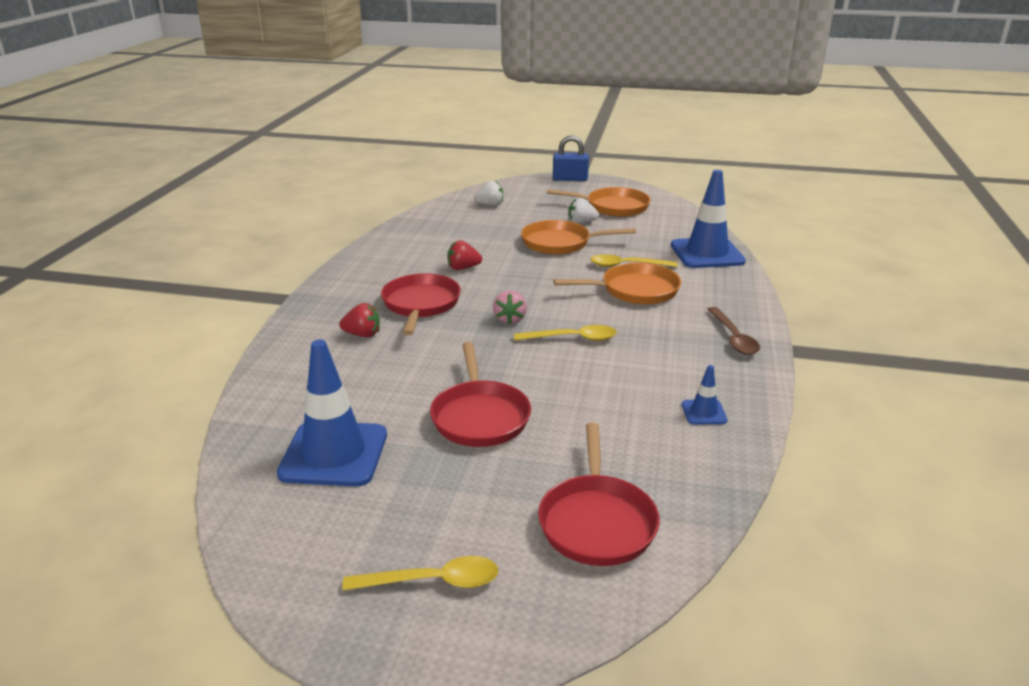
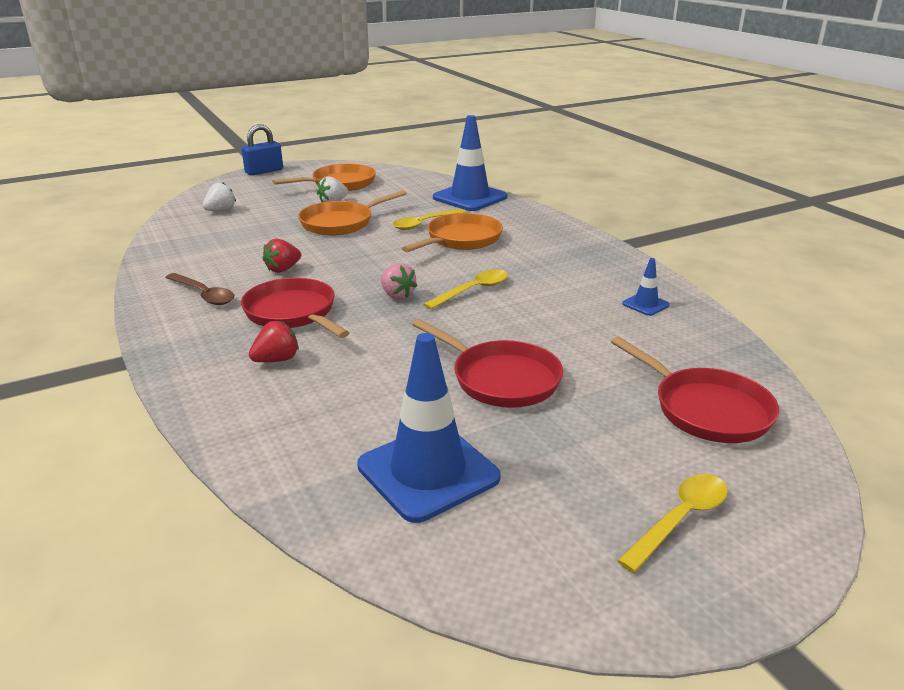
camera: 40 degrees left, 0 degrees up
brown spoon [707,307,760,355] -> brown spoon moved to [165,273,234,305]

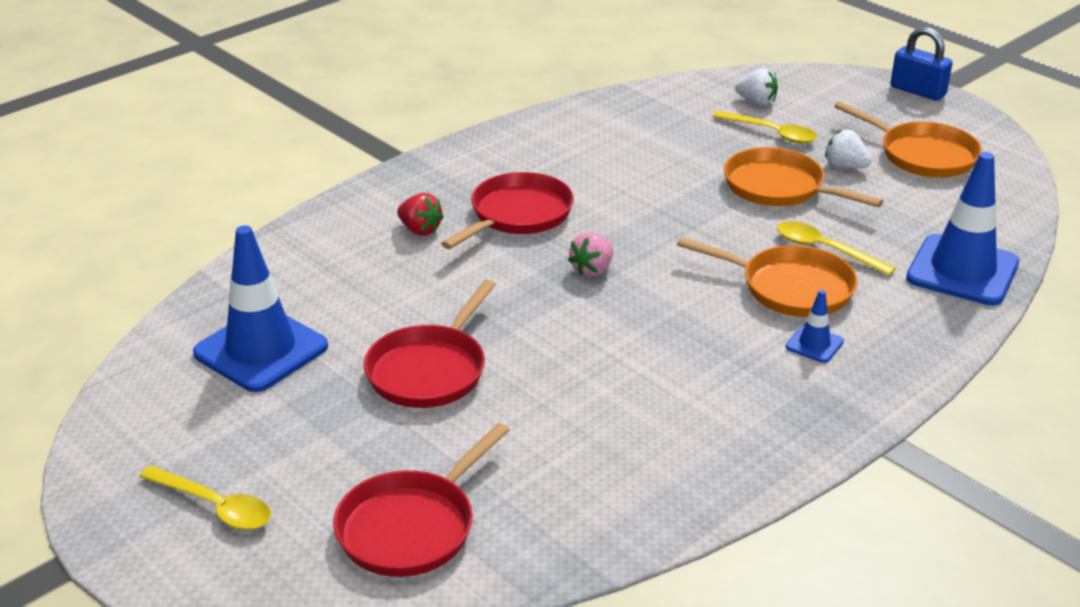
camera: 75 degrees right, 5 degrees up
brown spoon [165,273,234,305] -> none
red strawberry [263,239,301,273] -> none
yellow spoon [423,270,508,309] -> yellow spoon moved to [712,111,817,144]
blue traffic cone [622,258,670,316] -> blue traffic cone moved to [786,290,844,363]

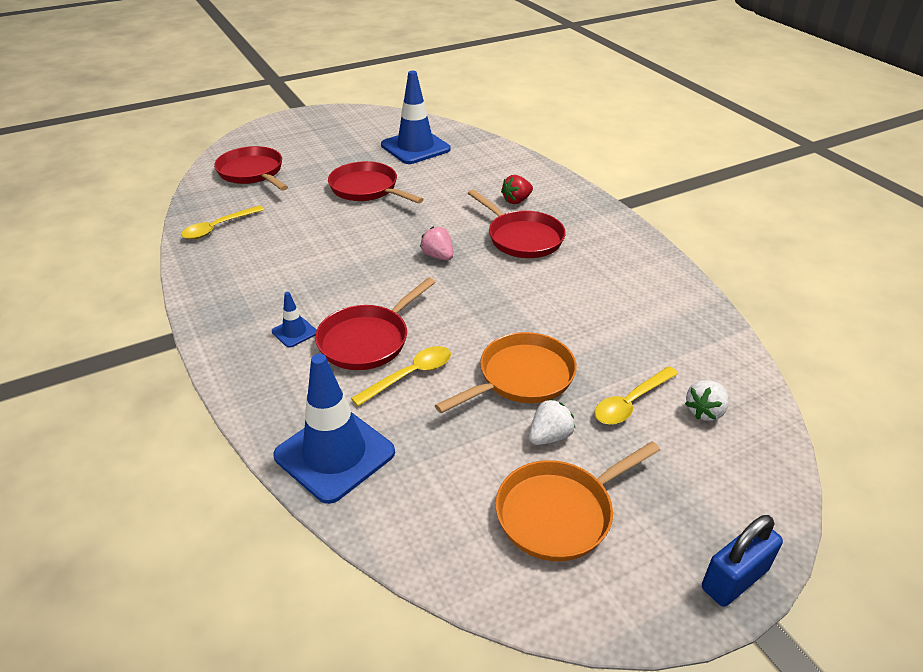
camera: 105 degrees right, 5 degrees up
yellow spoon [139,466,271,530] -> yellow spoon moved to [181,205,264,239]
orange pan [677,237,858,317] -> red pan [315,277,435,370]

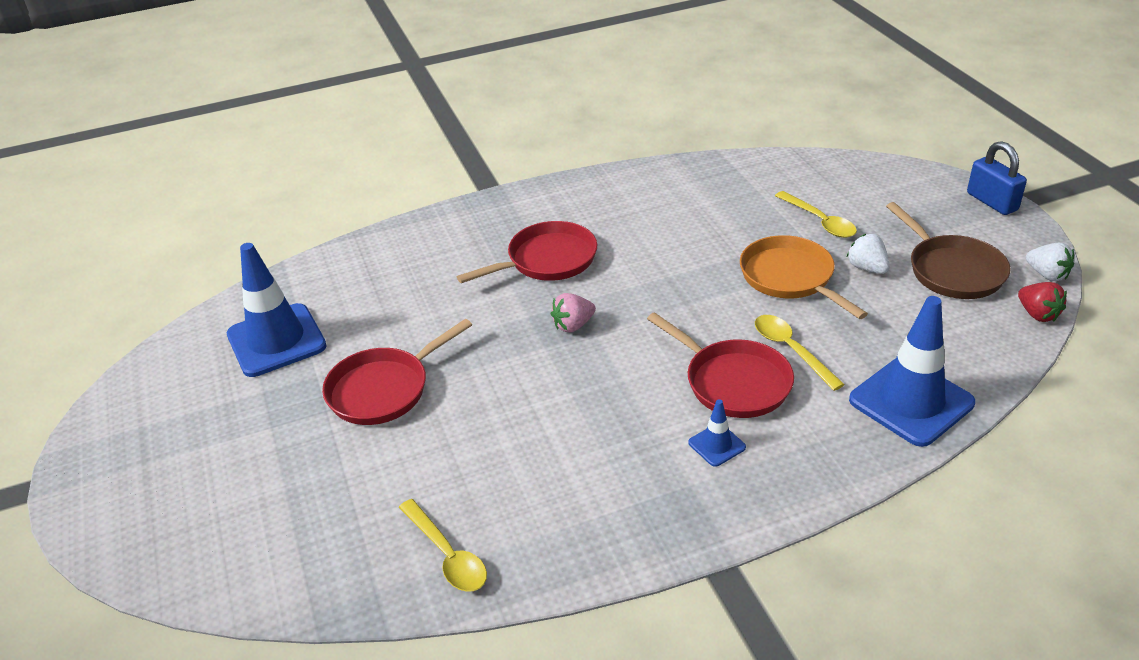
camera: 80 degrees left, 0 degrees up
red pan [214,146,288,191] -> none
orange pan [496,441,660,561] -> brown pan [886,202,1011,299]
red strawberry [501,175,533,204] -> red strawberry moved to [1018,282,1067,322]
white strawberry [685,380,729,421] -> white strawberry moved to [1026,243,1074,281]

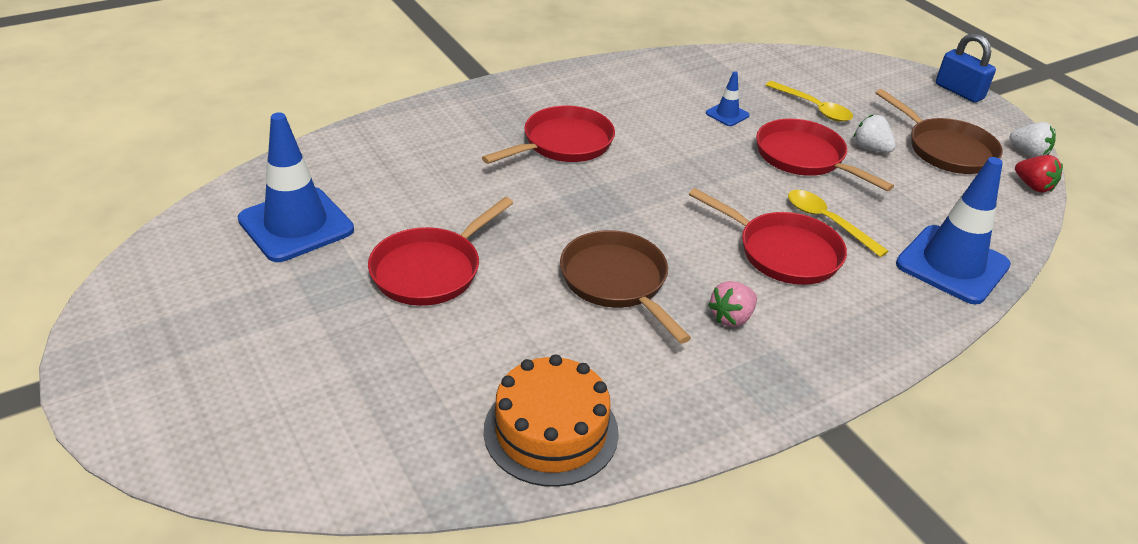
camera: 15 degrees left, 0 degrees up
yellow spoon [399,499,487,592] -> orange cake [484,355,619,487]
pink strawberry [551,293,596,333] -> pink strawberry moved to [708,281,757,327]
blue traffic cone [688,399,746,467] -> blue traffic cone moved to [706,71,750,126]
orange pan [740,235,868,319] -> red pan [756,119,894,191]
none -> brown pan [560,230,691,344]

